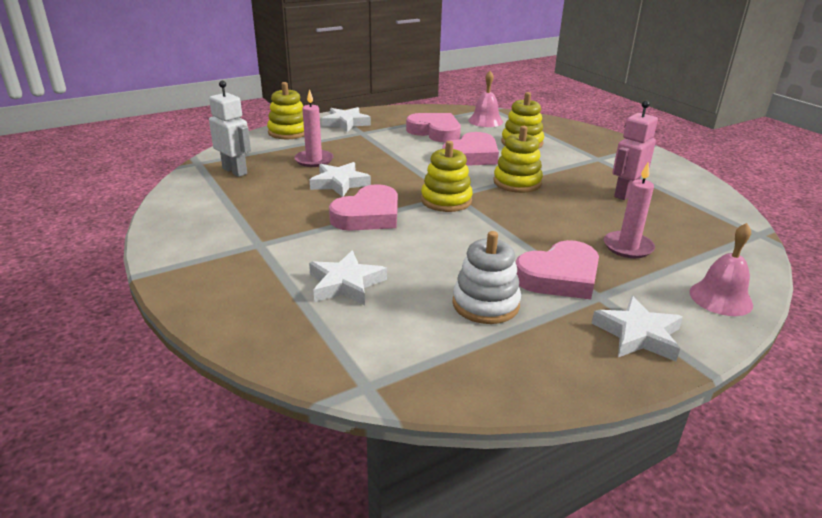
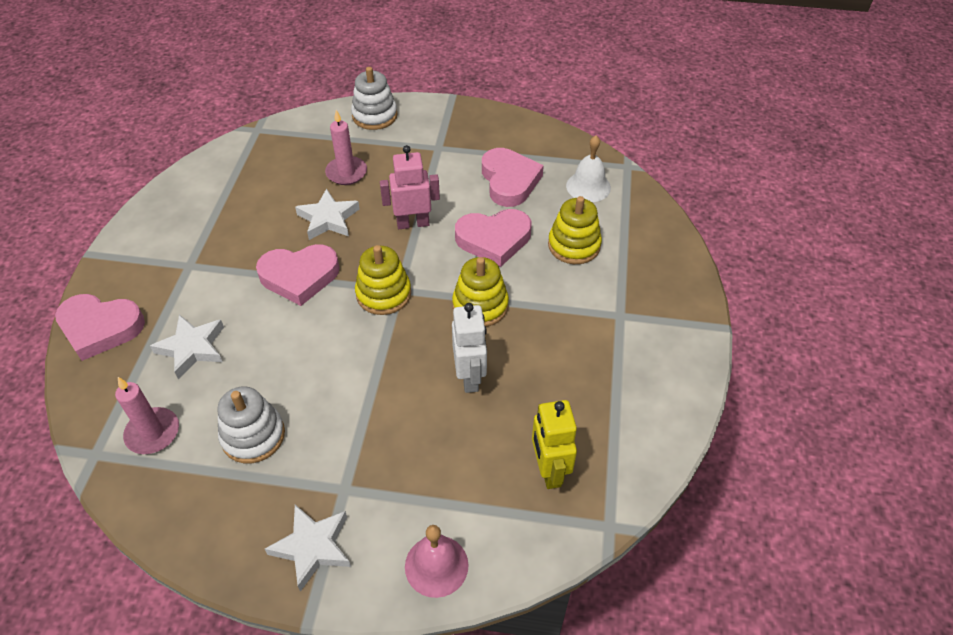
camera: 40 degrees right, 20 degrees up
white robot [209,81,251,177] -> white robot moved to [452,303,487,393]
yellow stacking toy [267,82,304,139] -> white stacking toy [351,67,398,130]
white star [321,107,371,132] -> none
pink bell [468,71,503,127] -> white bell [566,136,611,202]
pink heart [516,240,599,299] -> pink heart moved to [55,294,145,361]
pink candle [604,163,655,258] -> pink candle moved to [115,377,179,454]
pink robot [613,101,658,200] -> pink robot moved to [380,145,440,229]
none -> yellow robot [532,400,577,489]

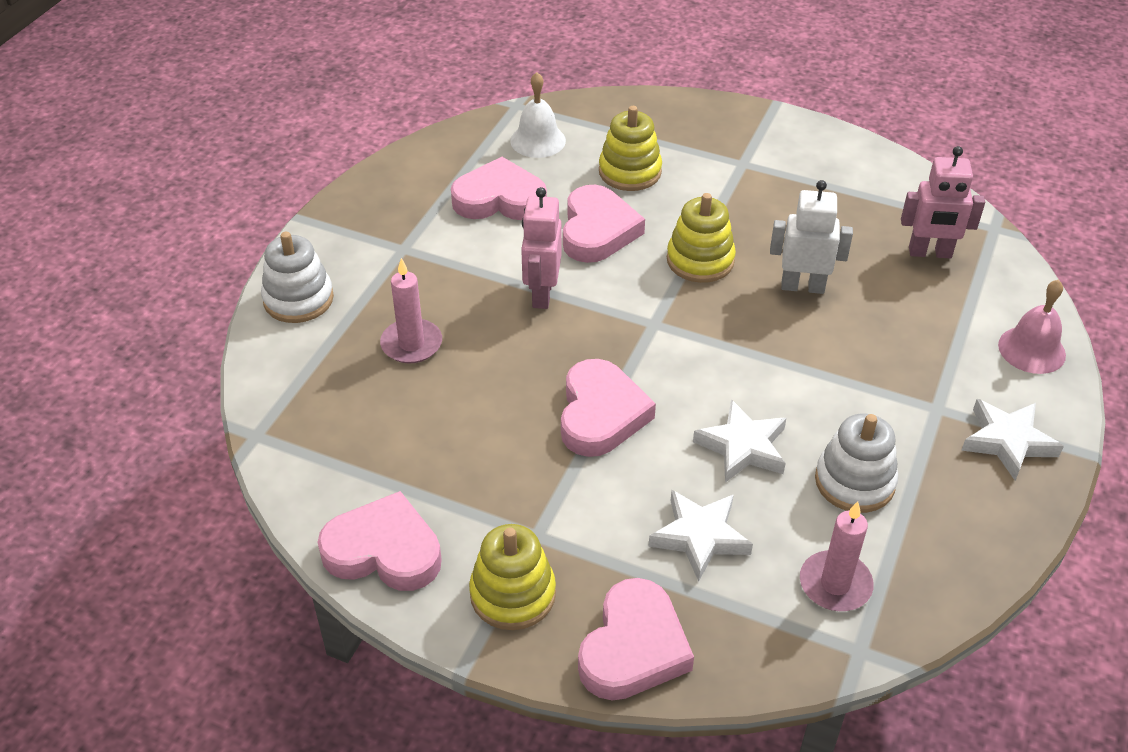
camera: 75 degrees left, 5 degrees down
white star [295,188,360,240] -> white star moved to [693,399,786,483]
yellow stacking toy [355,245,411,315] -> yellow stacking toy moved to [469,524,556,630]
yellow robot [532,400,577,489] -> pink robot [901,146,985,258]
none -> pink heart [317,491,442,591]

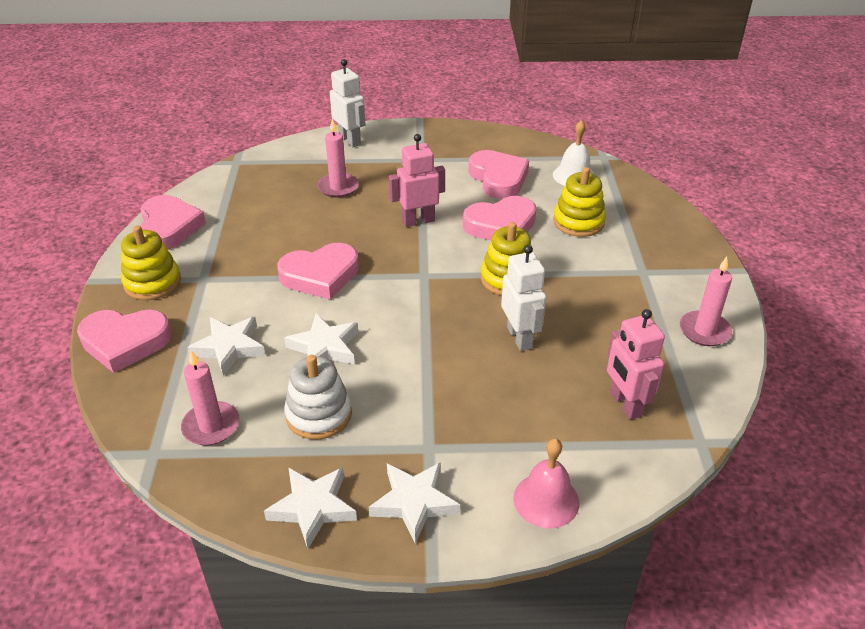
camera: 65 degrees right, 5 degrees down
white stacking toy [261,232,334,323] -> white robot [330,59,365,147]
none -> white star [264,467,357,549]
none -> pink candle [680,257,732,346]

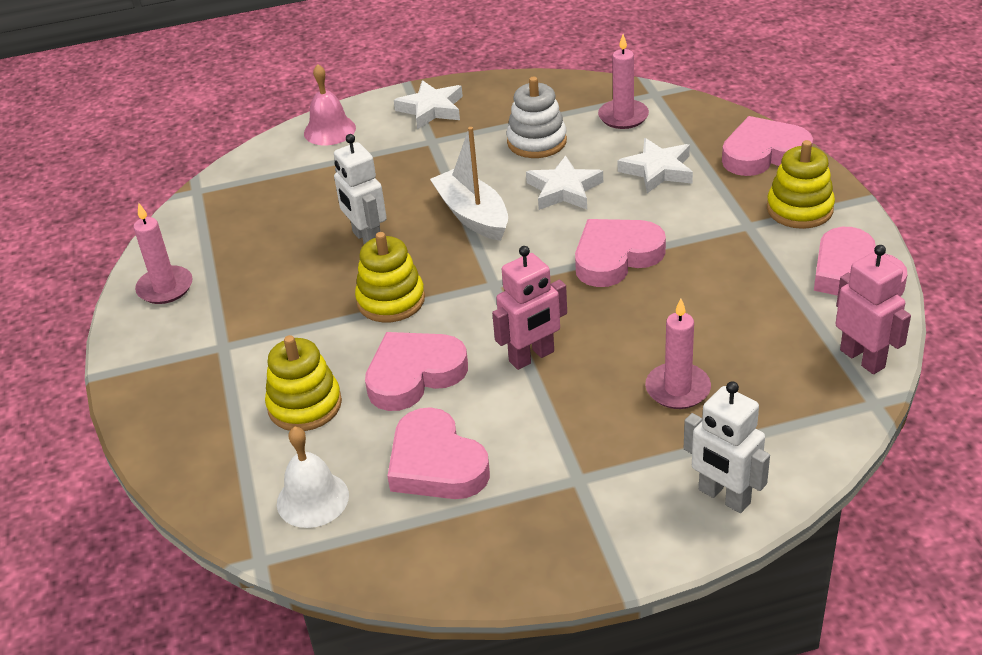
camera: 170 degrees right, 0 degrees up
white star [264,467,357,549] -> none
pink robot [607,309,665,420] -> pink robot moved to [836,245,911,374]
none -> white boat [430,127,508,241]

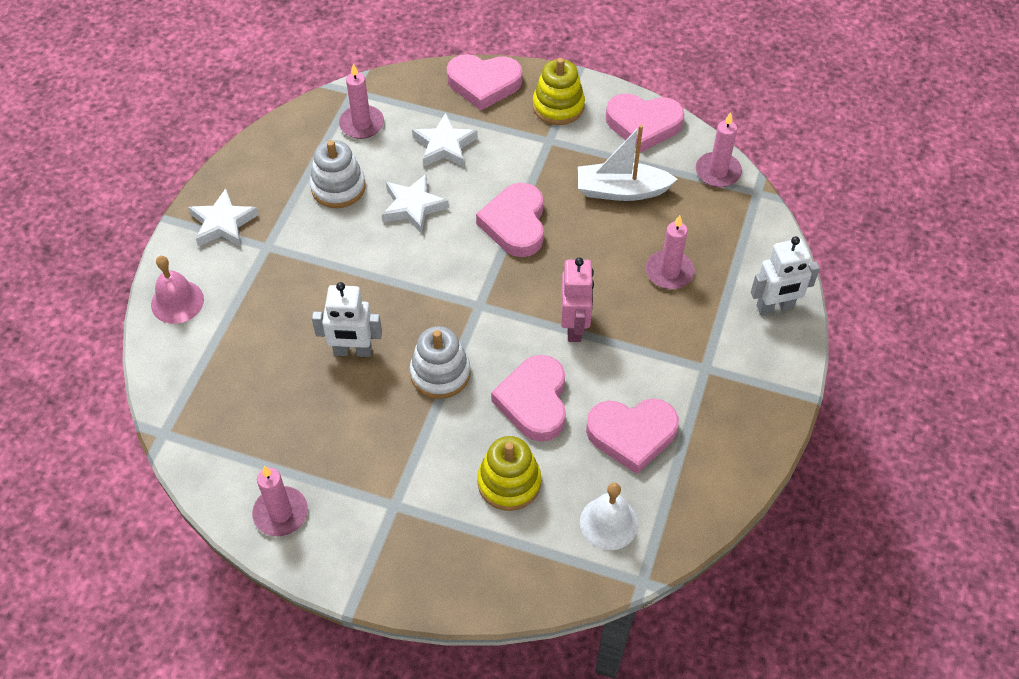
camera: 60 degrees left, 15 degrees up
yellow stacking toy [355,232,425,322] -> white stacking toy [410,326,471,399]
white boat [430,127,508,241] -> white boat moved to [578,125,677,201]
pink heart [722,116,813,176] -> pink heart turned 105 degrees counterclockwise [447,54,522,110]
pink robot [836,245,911,374] -> pink candle [696,112,742,187]

